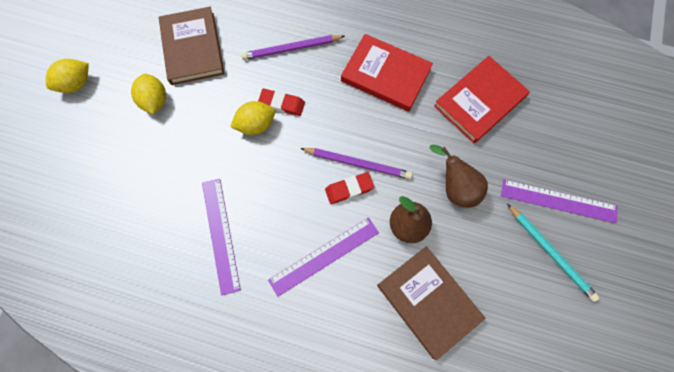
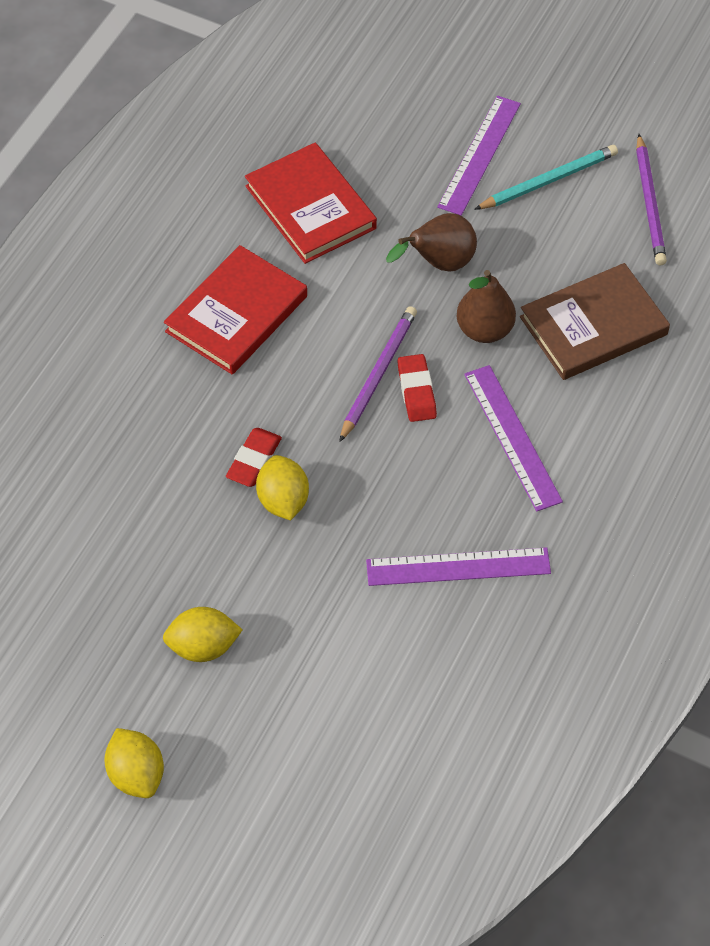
camera: 80 degrees left, 15 degrees down
brown book [159,7,225,85] -> none
purple pencil [241,35,345,60] -> purple pencil moved to [636,134,667,266]

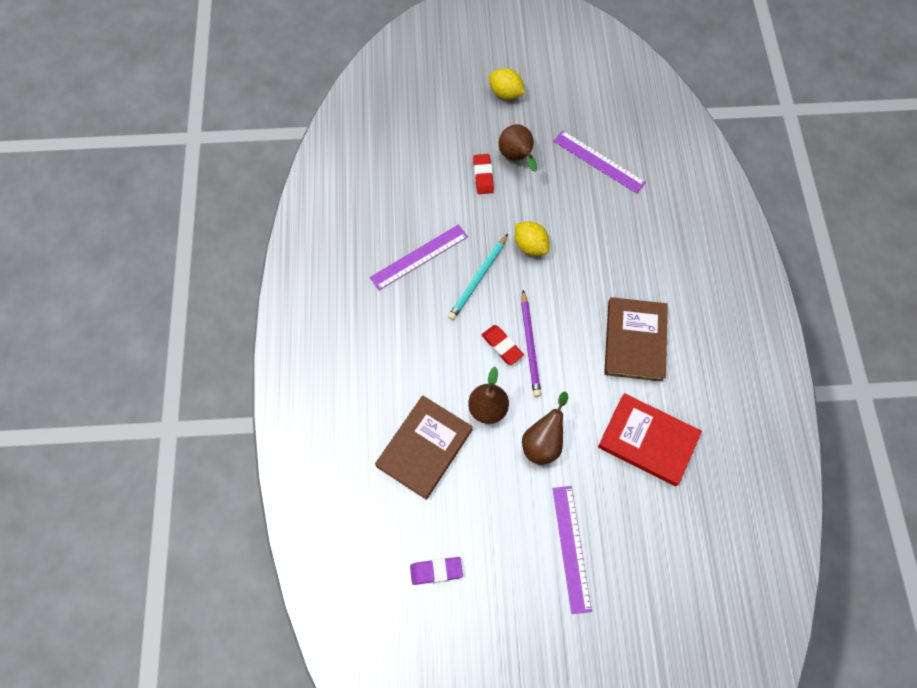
camera: 150 degrees right, 10 degrees up
yellow lemon [163,607,242,662] -> brown pear [499,124,537,172]
red book [164,245,307,375] -> brown book [604,297,668,382]
red eraser [226,428,282,487] -> red eraser moved to [473,154,494,194]
purple ruler [464,365,563,511] -> purple ruler moved to [553,130,646,194]
turquoise pencil [474,145,618,210] -> turquoise pencil moved to [448,234,508,320]
purple pencil [636,134,667,266] -> purple eraser [410,557,463,585]

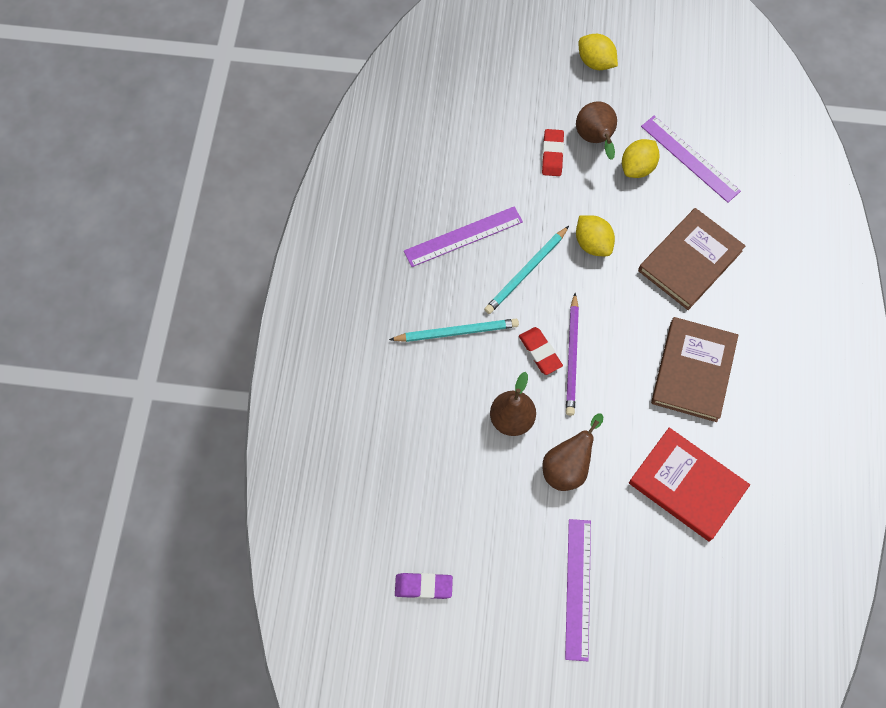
camera: 10 degrees right, 0 degrees up
brown book [375,396,473,500] -> brown book moved to [638,208,745,310]
none -> turquoise pencil [389,319,519,342]
none -> yellow lemon [622,139,660,178]

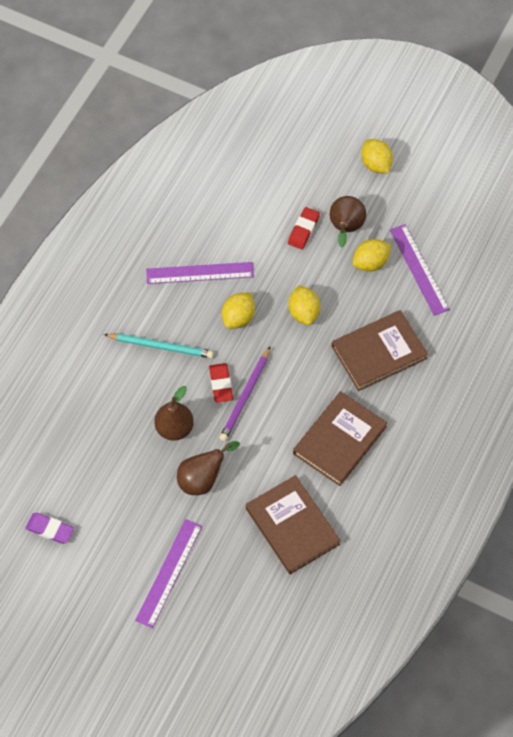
camera: 20 degrees right, 5 degrees down
turquoise pencil [484,226,569,314] -> yellow lemon [222,293,255,329]
red book [629,428,750,542] -> brown book [246,475,341,574]

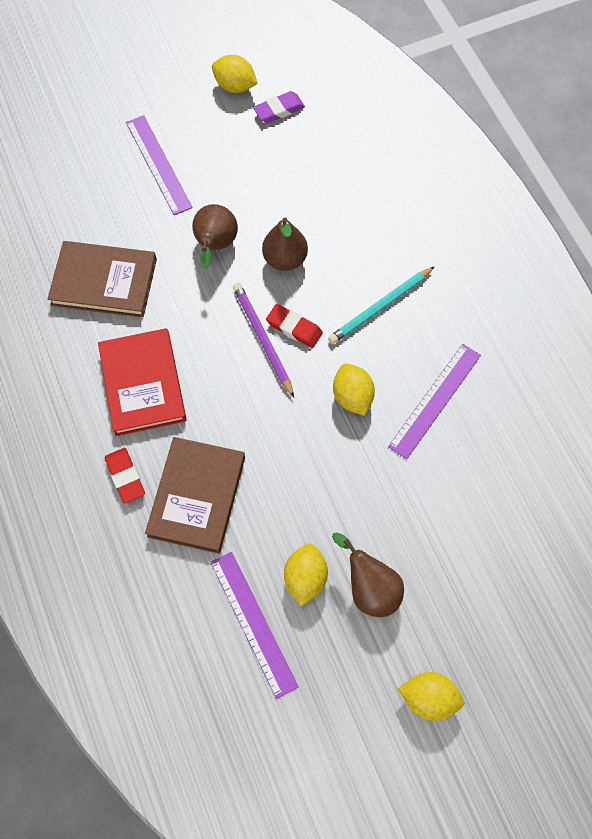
camera: 130 degrees right, 5 degrees up
red eraser [288,207,320,249] -> red eraser moved to [105,448,145,503]
yellow lemon [289,285,320,325] -> yellow lemon moved to [212,55,258,93]
brown book [293,391,387,486] -> red book [98,328,187,436]
purple ruler [390,224,450,316] -> purple ruler turned 45 degrees clockwise [210,552,299,699]

